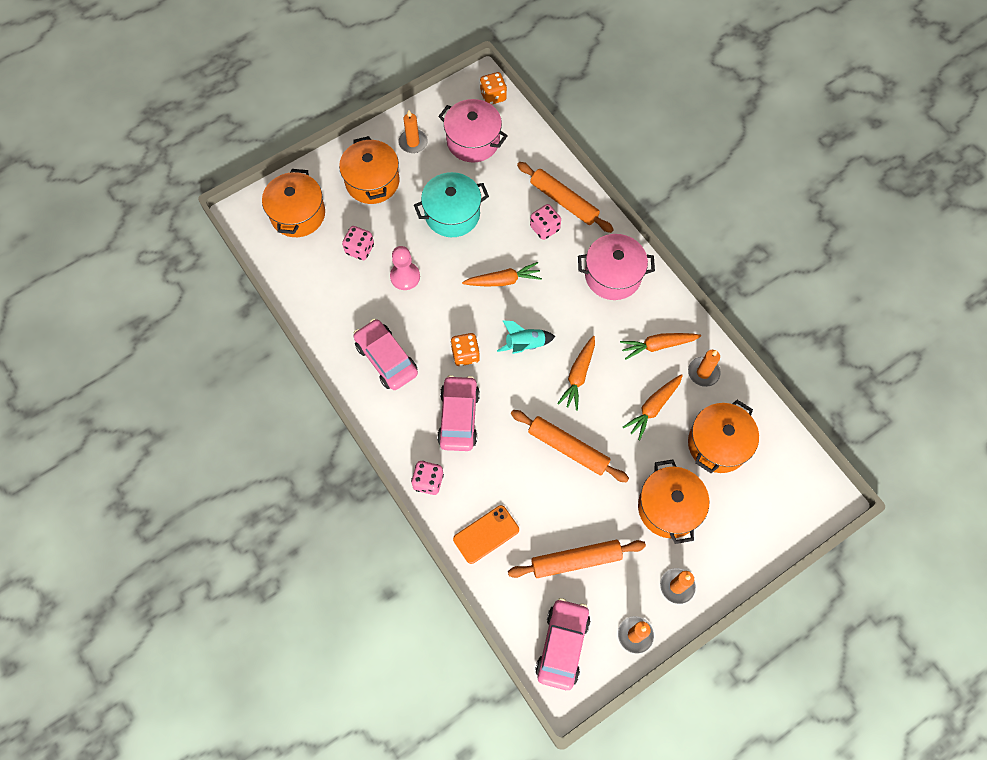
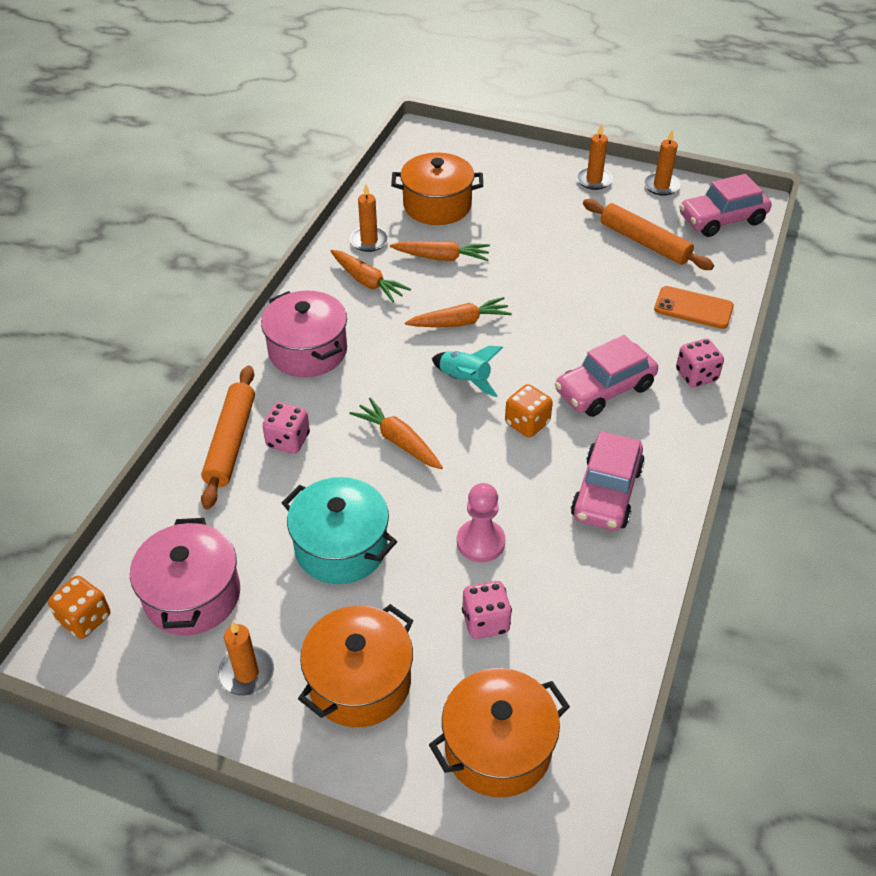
camera: 125 degrees left, 20 degrees down
orange rolling pin [511,410,629,483] -> none
orange pot [638,459,709,544] -> none

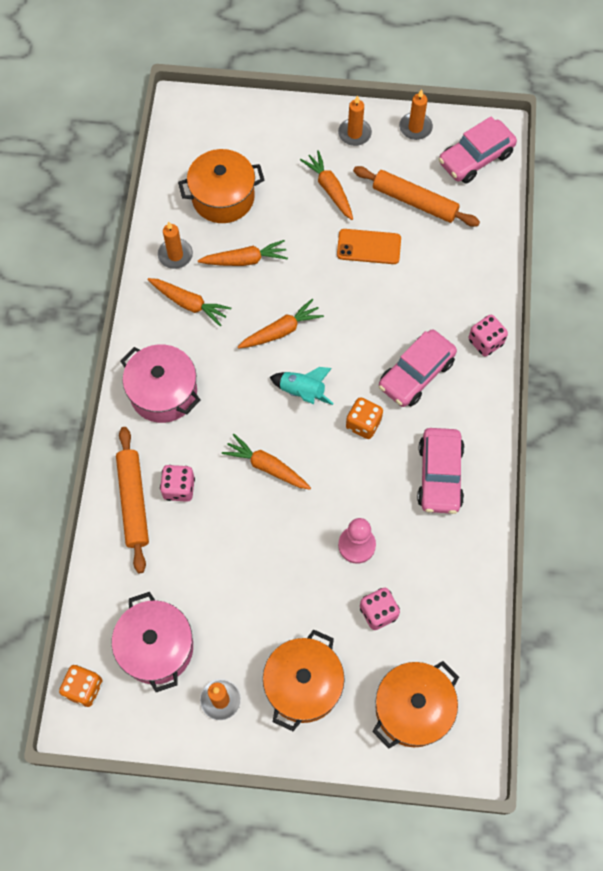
camera: 15 degrees left, 20 degrees up
turquoise pot [282,477,397,584] -> none
orange phone [654,286,734,329] -> orange phone moved to [337,229,401,264]
none -> orange carrot [300,150,353,220]

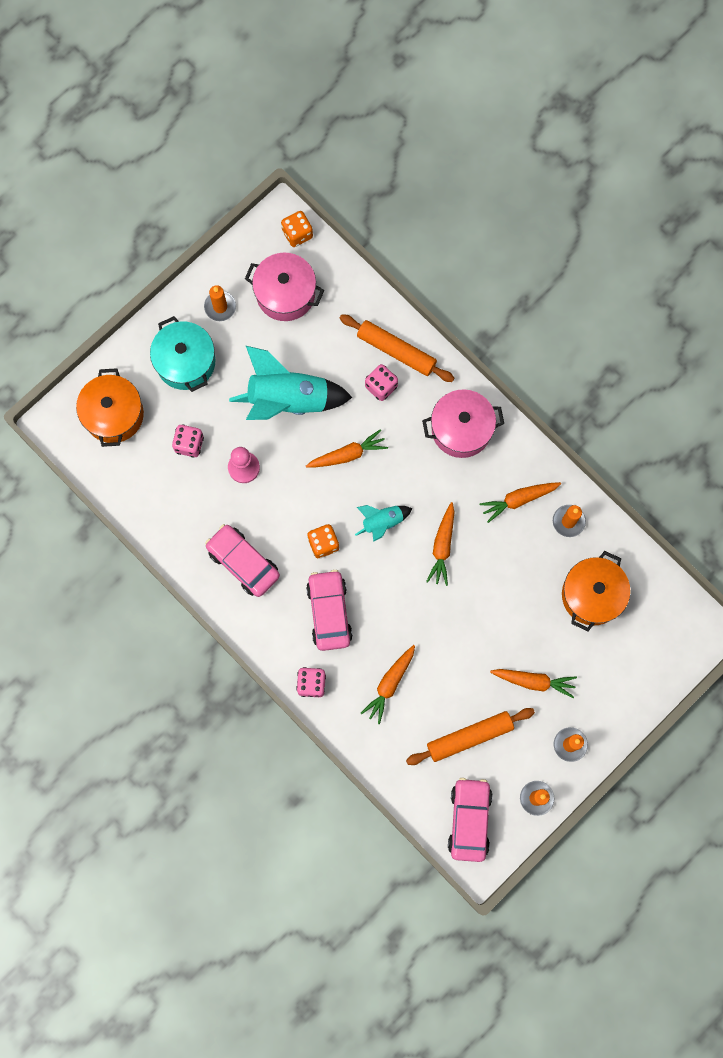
camera: 130 degrees right, 10 degrees up
orange carrot [198,240,288,266] -> orange carrot moved to [361,645,415,724]
orange pot [263,629,345,731] -> turquoise pot [150,316,216,392]
orange phone [337,229,401,264] -> none
none -> turquoise rocket [229,345,353,420]

